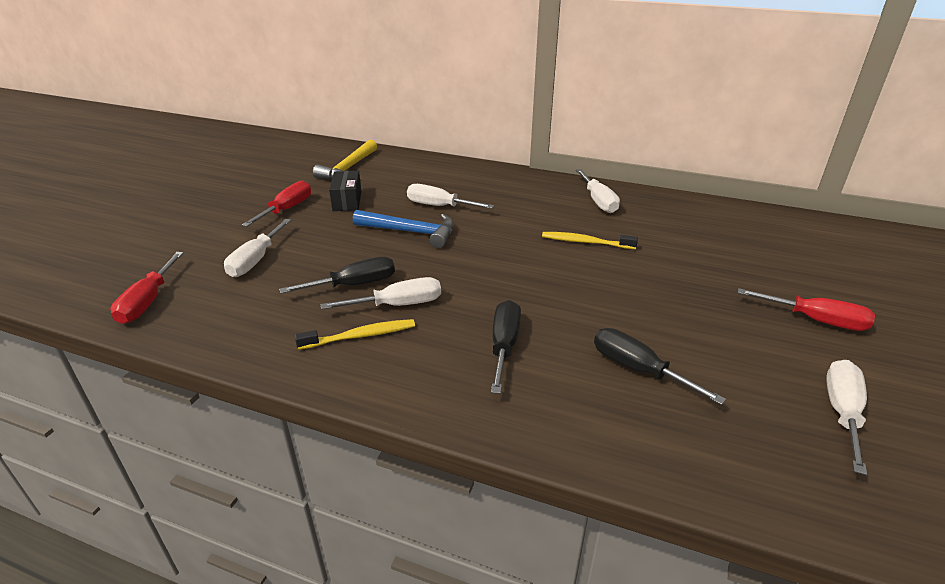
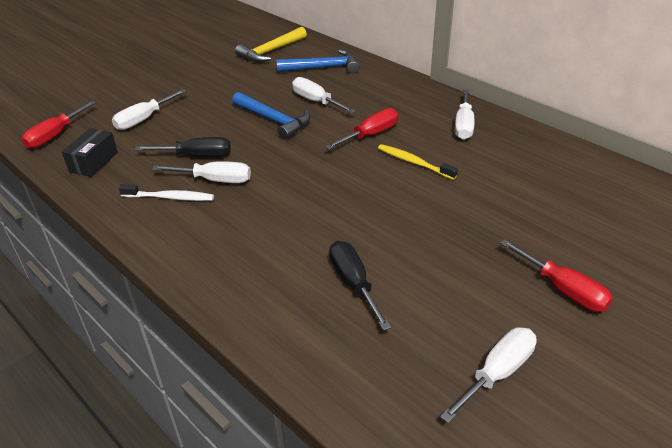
camera: 25 degrees right, 5 degrees up
red screwdriver [242,181,311,227] -> red screwdriver moved to [325,108,398,149]
yellow toothbrush [295,319,415,350] -> white toothbrush [119,184,214,201]
black box [329,171,361,211] -> black box moved to [62,128,118,177]
black screwdriver [491,300,521,394] -> none
none -> blue hammer [276,50,360,73]

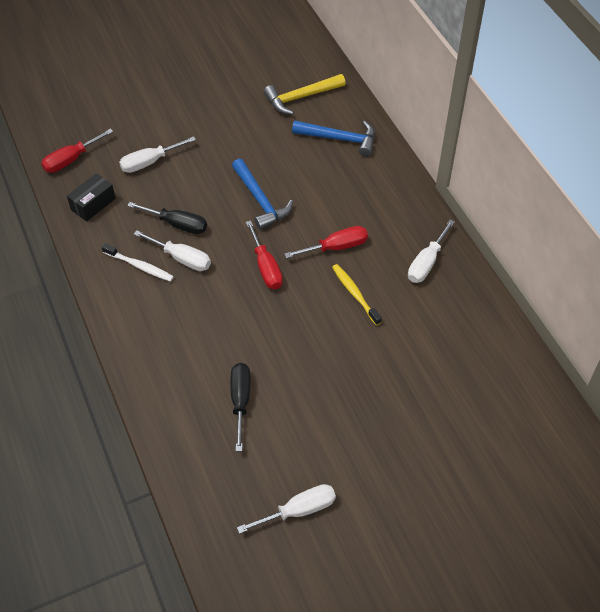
camera: 20 degrees right, 15 degrees up
white screwdriver [292,77,355,113] -> none
red screwdriver [500,239,613,312] -> red screwdriver moved to [246,221,283,289]

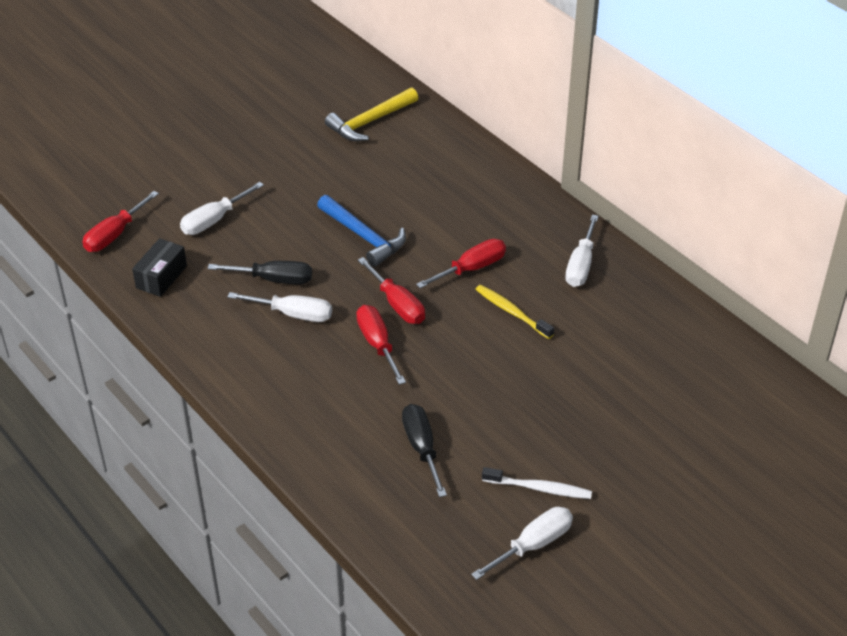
camera: 15 degrees left, 10 degrees down
white toothbrush [102,243,174,282] -> white toothbrush moved to [482,467,592,499]
blue hammer [292,121,375,157] -> none
none -> red screwdriver [356,305,406,385]

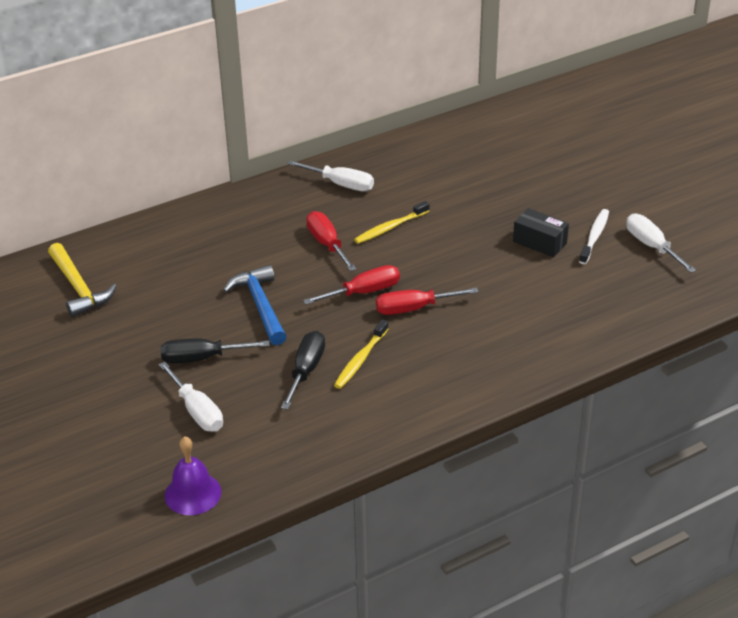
camera: 80 degrees left, 5 degrees down
red screwdriver [82,191,159,252] -> purple bell [165,437,221,515]
black box [132,238,187,297] -> black box moved to [513,208,569,257]
white screwdriver [227,292,332,322] -> yellow toothbrush [334,319,388,389]
blue hammer [317,195,406,267] -> blue hammer turned 75 degrees counterclockwise [223,265,287,345]
black screwdriver [402,404,447,497] -> black screwdriver moved to [161,339,270,363]

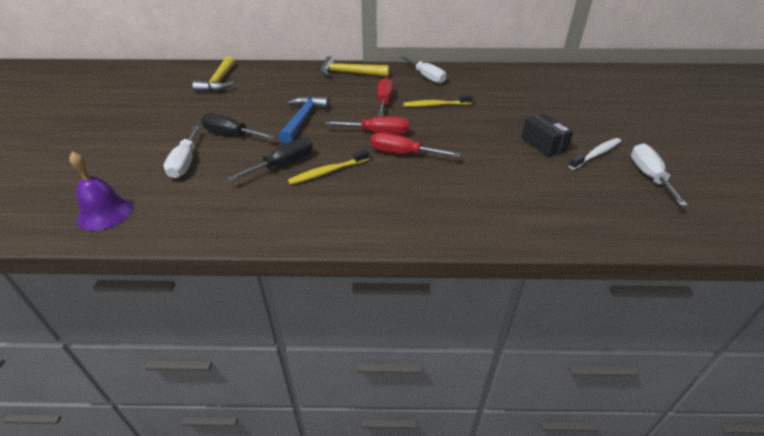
camera: 30 degrees right, 0 degrees up
none -> yellow hammer [321,56,390,77]

